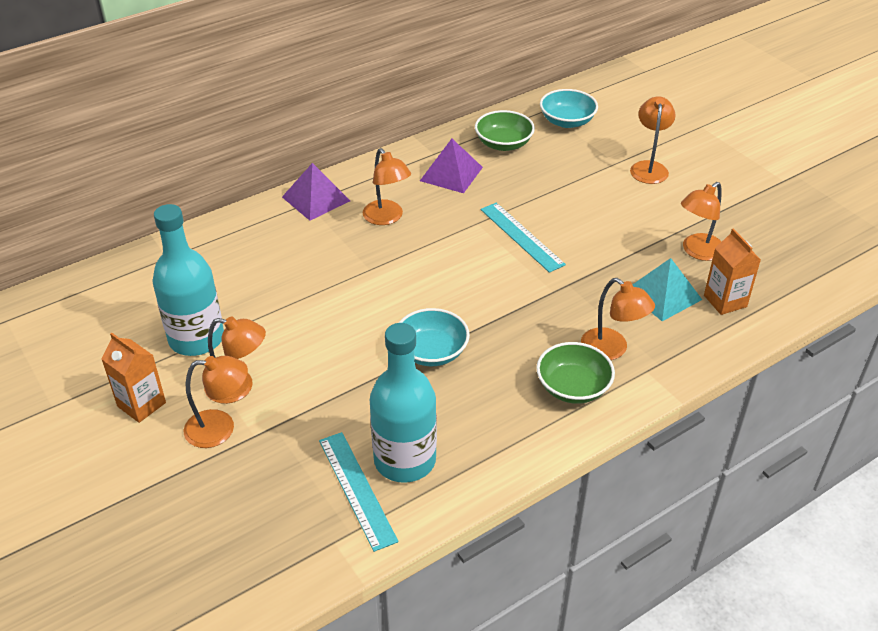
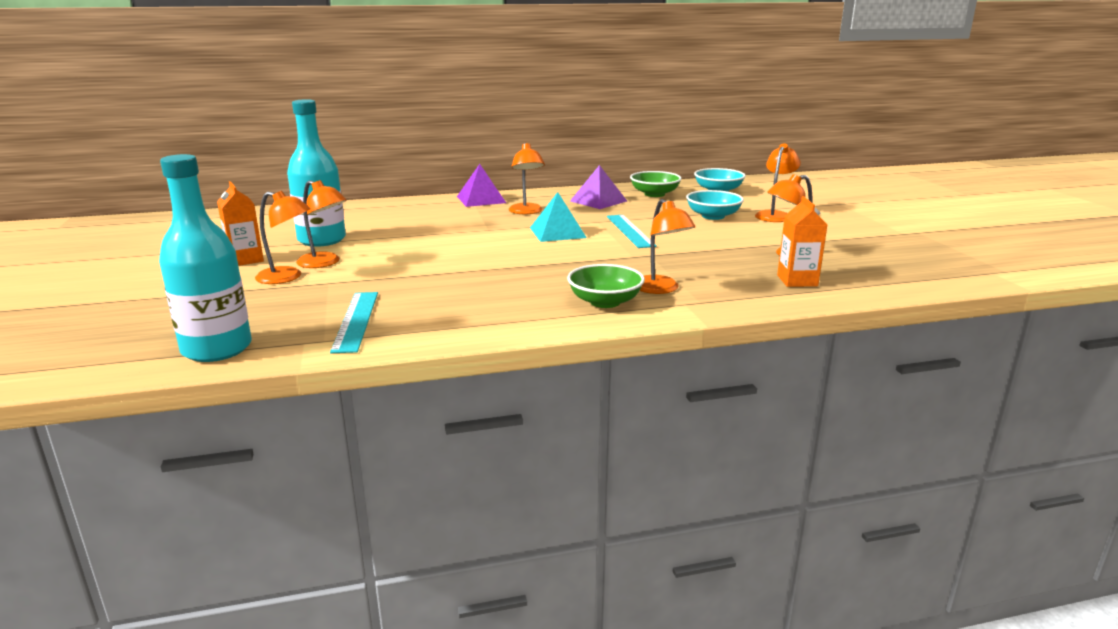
camera: 20 degrees right, 20 degrees down
turquoise bottle [370,323,437,483] -> turquoise bottle moved to [159,154,252,362]
turquoise bowl [399,308,470,366] -> turquoise bowl moved to [686,190,744,220]
turquoise pyramid [632,258,702,321] -> turquoise pyramid moved to [530,192,587,242]

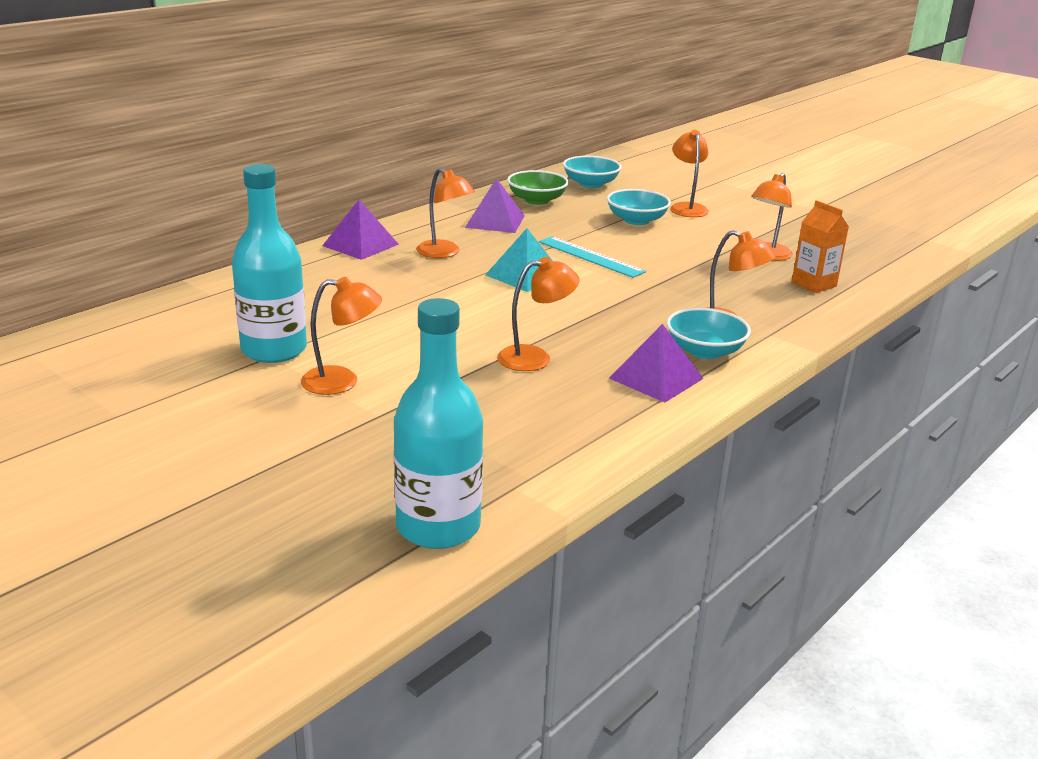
camera: 35 degrees left, 5 degrees up
orange carton [217,181,264,266] -> none
orange lamp [255,191,311,284] -> orange lamp moved to [497,257,580,371]
turquoise ruler [330,292,378,353] -> none
green bowl [567,264,645,308] -> turquoise bowl [667,308,751,359]
none -> purple pyramid [609,324,704,403]

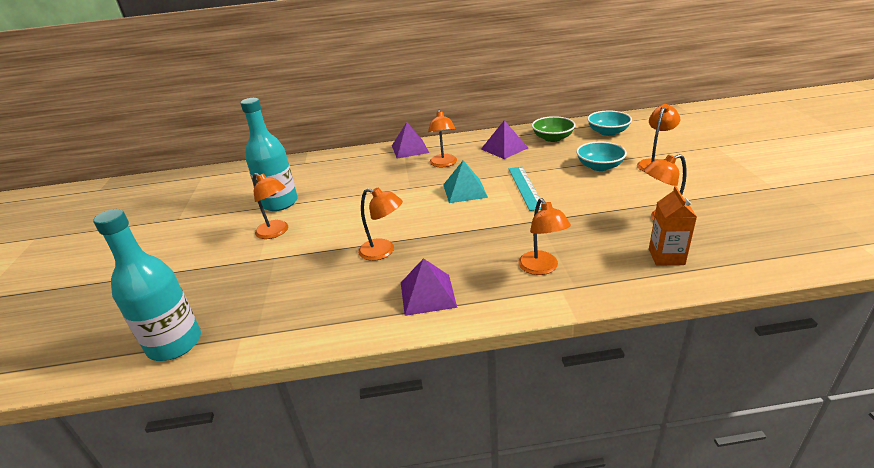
camera: 45 degrees right, 5 degrees up
turquoise bowl [667,308,751,359] -> none

